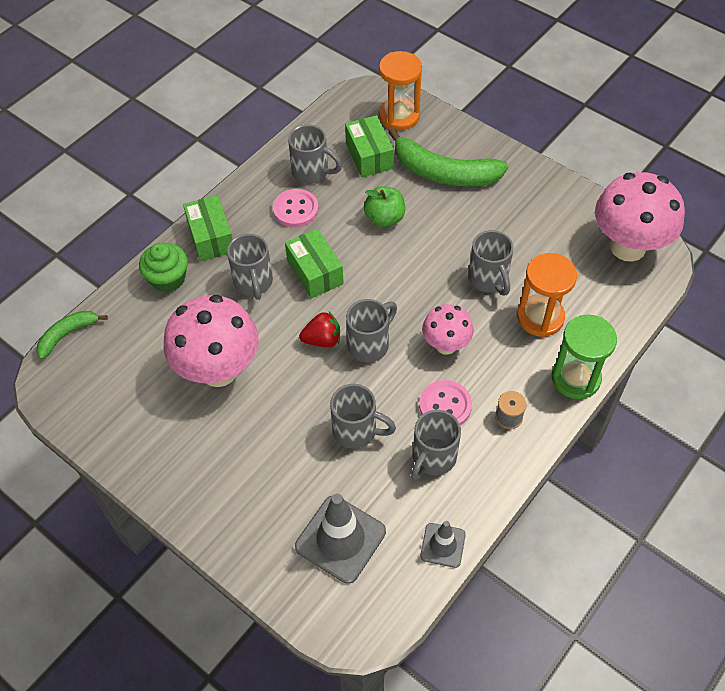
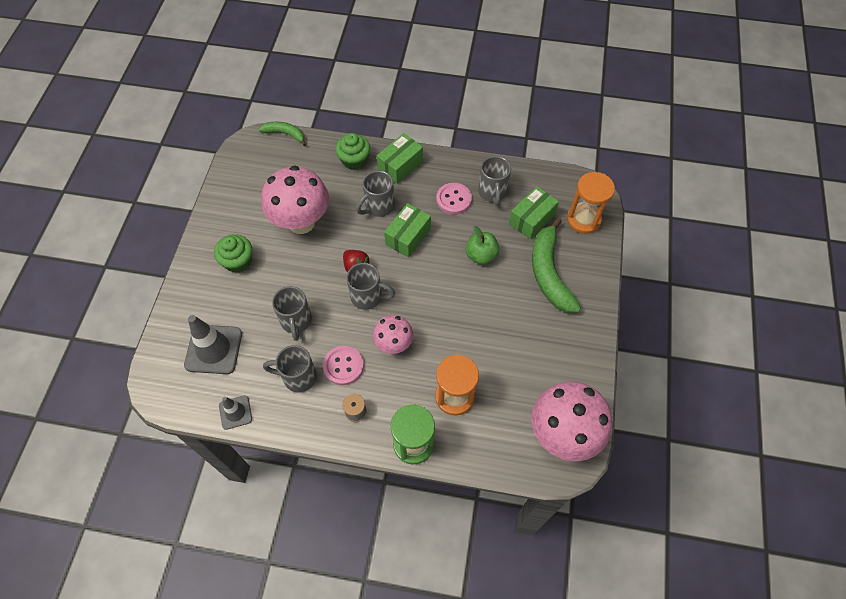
camera: 60 degrees right, 5 degrees up
grey mug [468,230,514,295] -> none
none -> green cupcake [214,234,252,273]

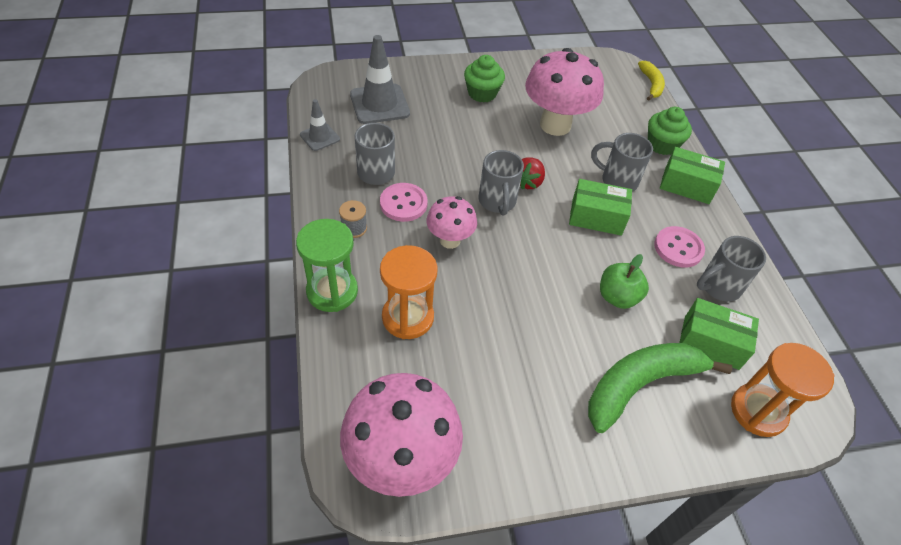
camera: 65 degrees right, 10 degrees down
green banana [259,122,306,146] -> yellow banana [638,61,665,101]
grey mug [272,286,312,341] -> none

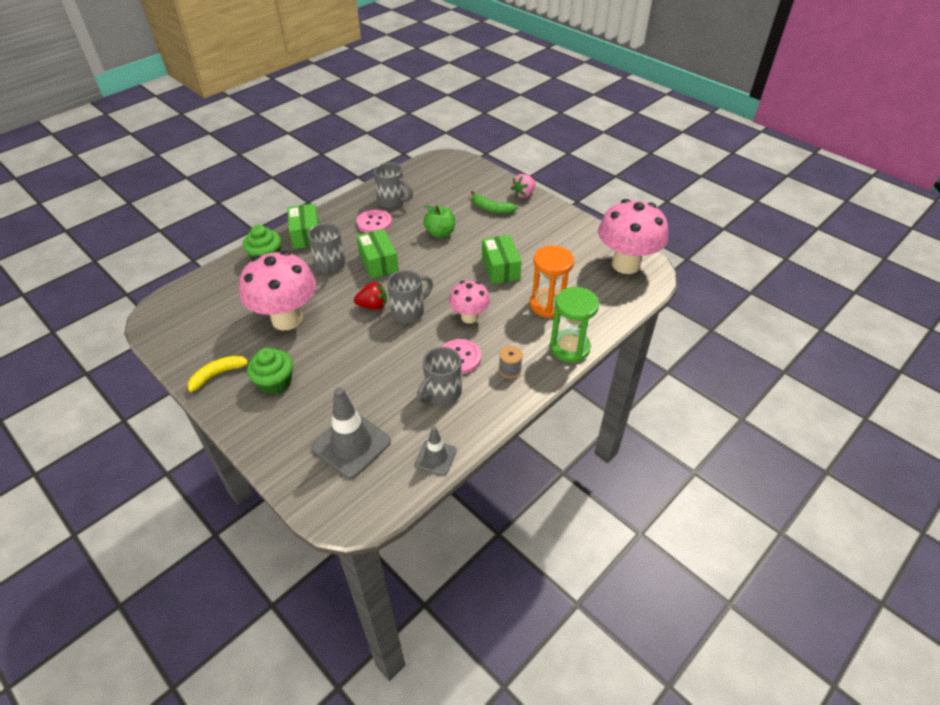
camera: 120 degrees left, 5 degrees down
green banana [588,343,732,433] -> green banana [471,191,518,213], size x0.55
yellow banana [638,61,665,101] -> yellow banana moved to [187,355,250,392]
green box [679,298,759,370] -> green box moved to [482,235,521,284]
orange hourglass [731,343,834,437] -> none
none -> pink strawberry [511,174,536,198]

